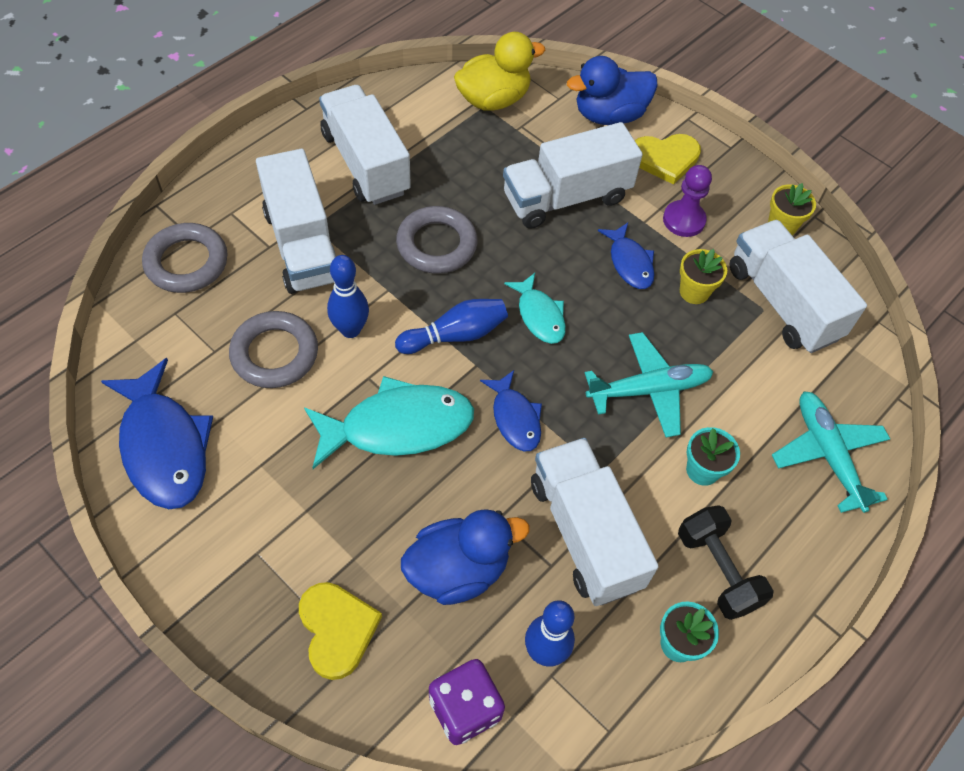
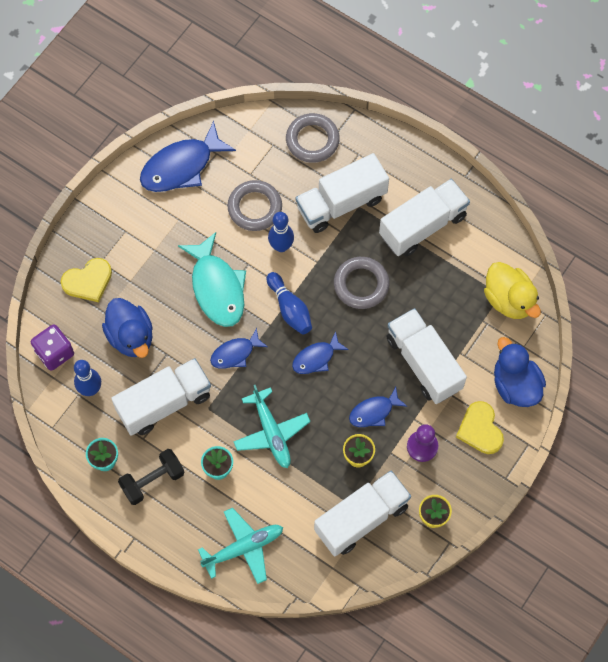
camera: 85 degrees right, 10 degrees up
turquoise fish [504,273,566,344] -> blue fish [292,331,349,374]

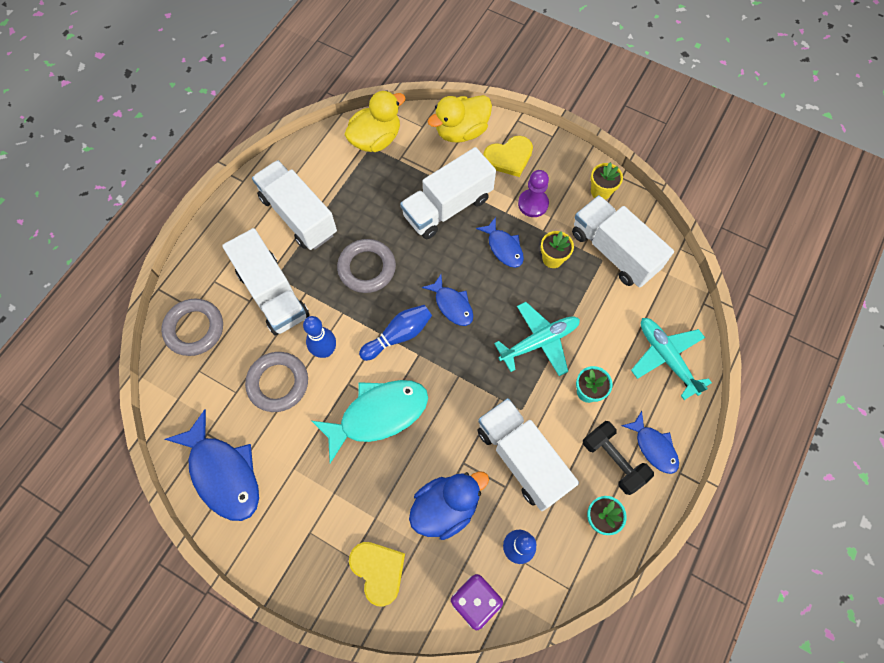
camera: 95 degrees left, 0 degrees up
blue fish [210,328,268,369] -> blue fish moved to [621,411,679,474]
blue duck [494,337,546,407] -> yellow duck [428,95,492,143]

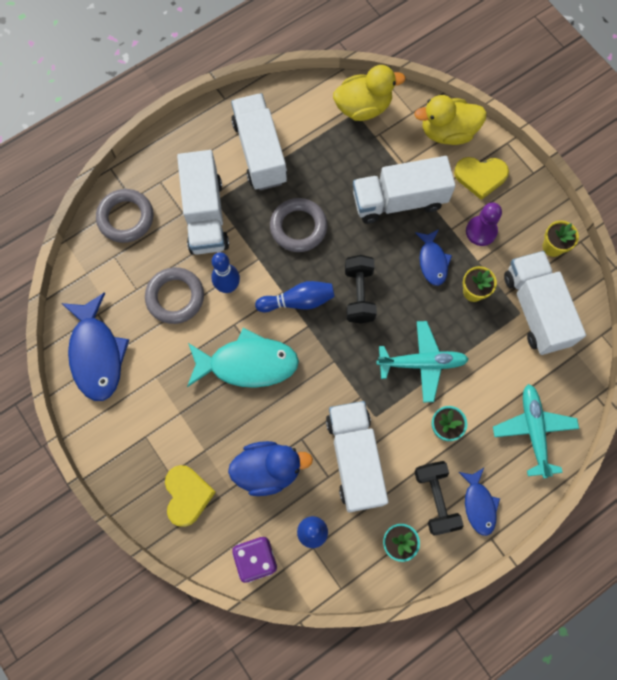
camera: 25 degrees right, 5 degrees up
blue fish [422,274,473,326] -> black dumbbell [345,255,377,324]

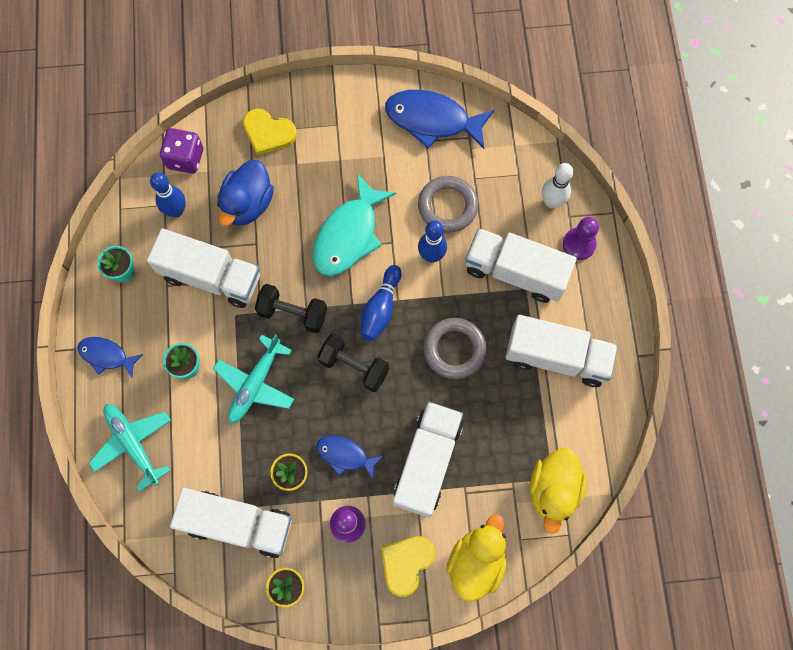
camera: 120 degrees right, 0 degrees up
grey ring [96,189,153,243] -> white bowling pin [542,163,573,208]
black dumbbell [414,461,464,535] -> black dumbbell moved to [255,284,327,333]
turquoise plane [493,384,579,478] -> turquoise plane turned 150 degrees counterclockwise [89,404,171,492]
none -> purple pawn [563,217,599,260]

